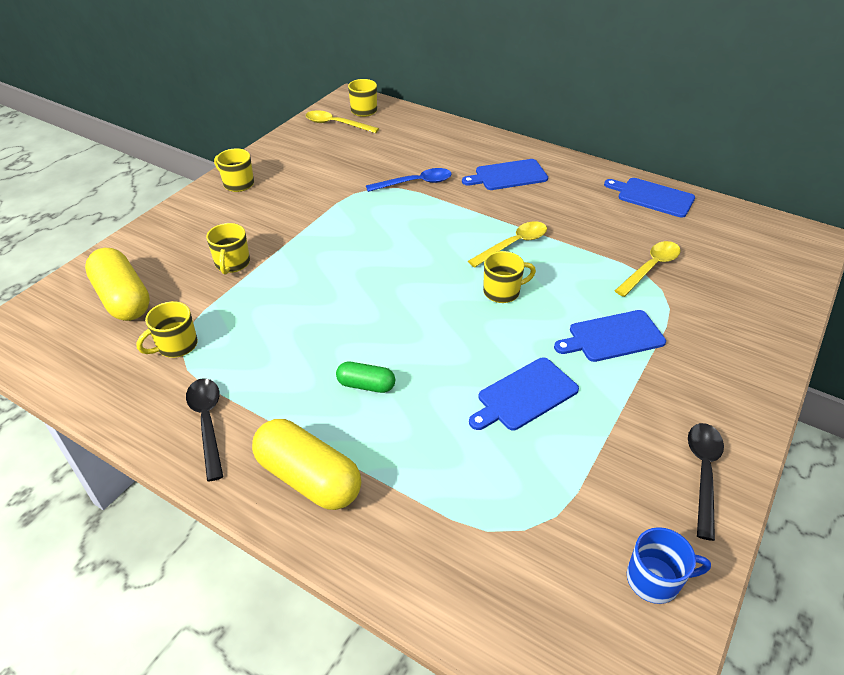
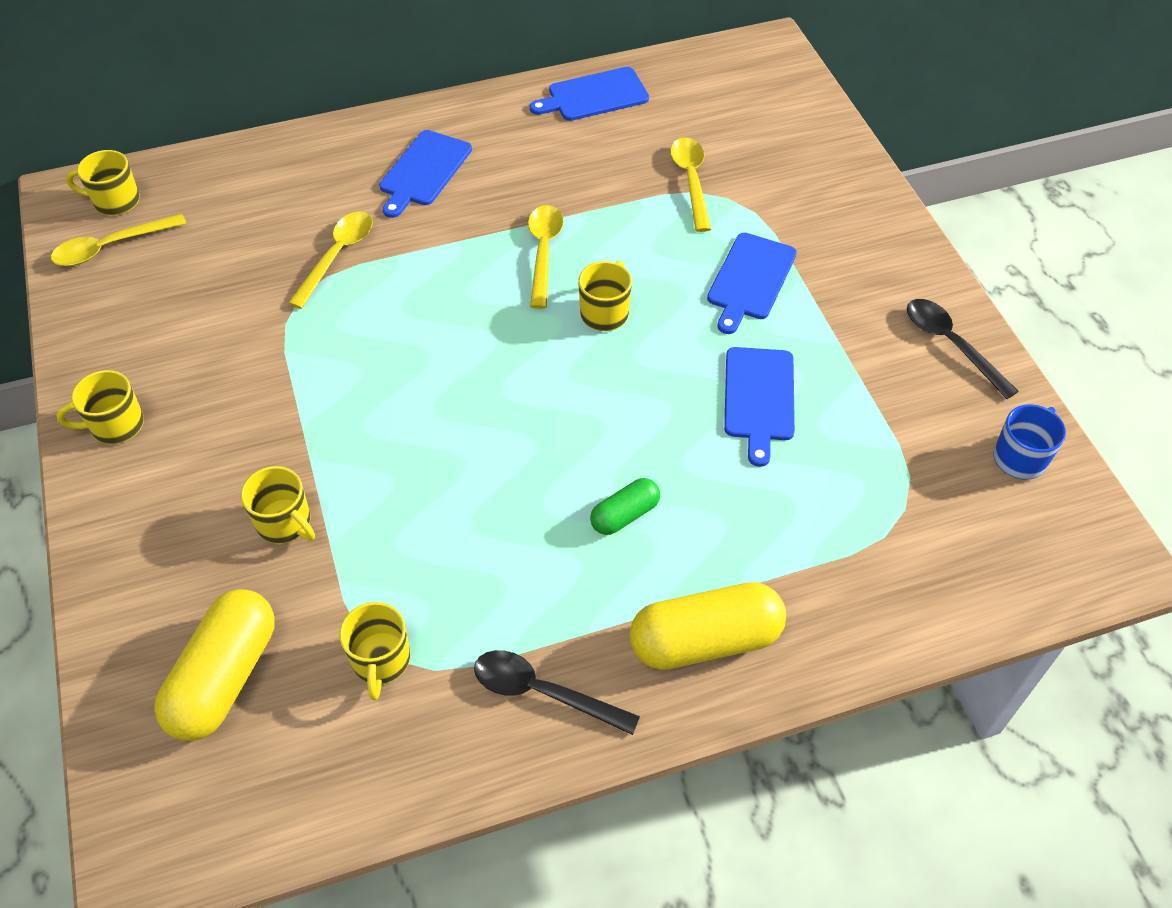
camera: 50 degrees left, 10 degrees up
yellow capsule [85,248,150,321] -> yellow capsule turned 75 degrees counterclockwise [154,589,275,741]
blue spoon [366,168,452,192] -> yellow spoon [288,211,373,309]

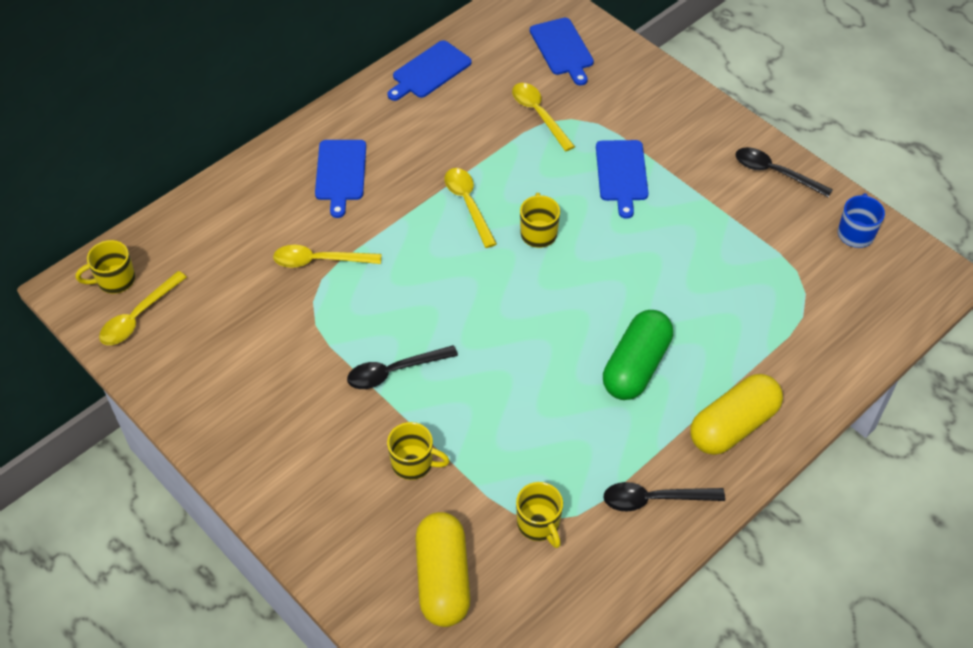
camera: 25 degrees left, 0 degrees up
yellow mug [57,370,144,444] -> none
yellow spoon [288,211,373,309] -> yellow spoon turned 90 degrees counterclockwise [273,245,381,268]
green capsule [590,478,660,535] -> green capsule [603,310,673,400], size x1.85
blue cutting board [724,347,795,467] -> blue cutting board moved to [530,18,594,86]
none -> black spoon [347,345,458,389]

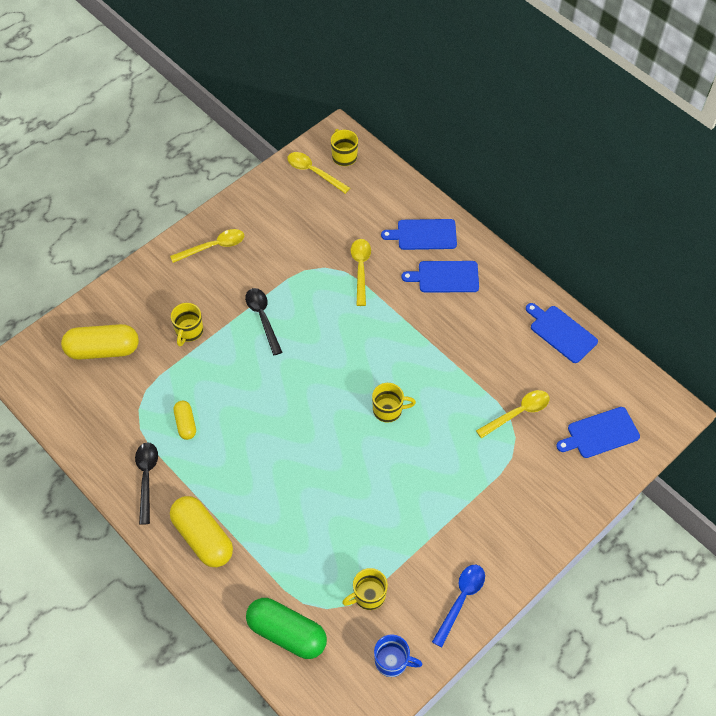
camera: 90 degrees right, 5 degrees up
yellow spoon [445,168,497,248] -> yellow spoon moved to [170,229,244,263]
yellow mug [516,482,563,548] -> yellow mug moved to [342,568,388,610]
blue cutting board [596,140,648,219] -> blue cutting board moved to [381,219,457,250]
green capsule [603,310,673,400] -> green capsule moved to [246,598,327,659]
black spoon [735,147,833,197] -> blue spoon [432,565,485,648]
none -> yellow capsule [174,401,196,440]

